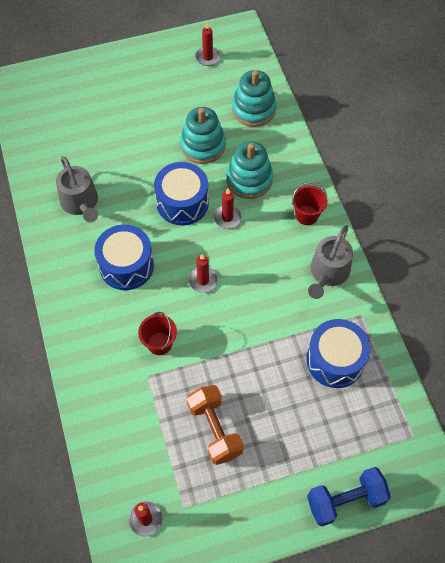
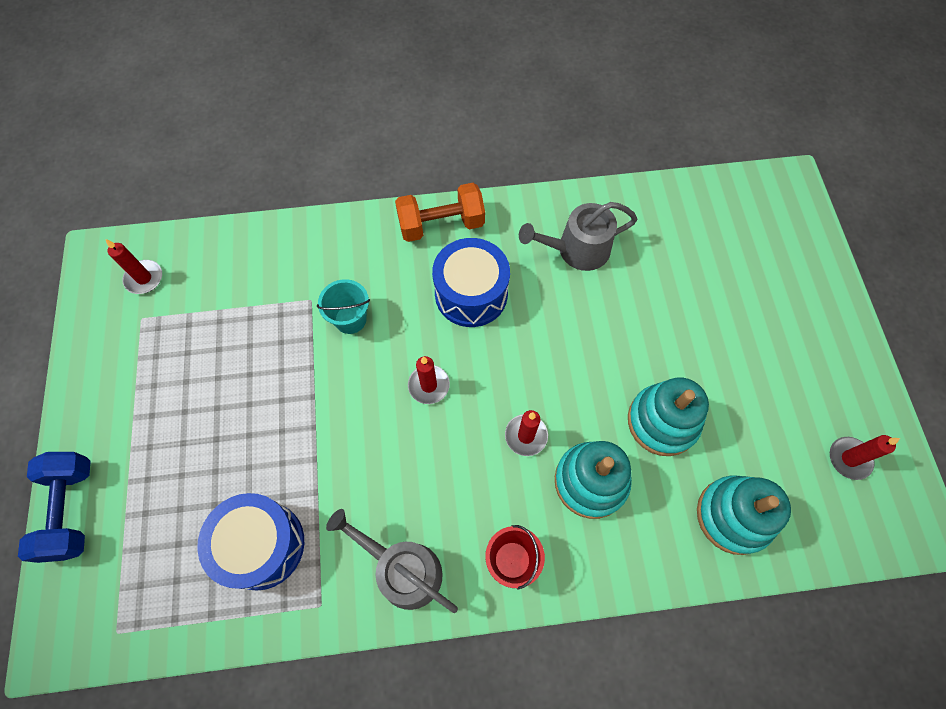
camera: 100 degrees right, 5 degrees up
red bucket [138,312,177,355] -> turquoise bucket [317,279,370,334]
blue drum [154,162,209,225] -> none
orange dumbbell [187,385,244,465] -> orange dumbbell moved to [395,183,485,242]

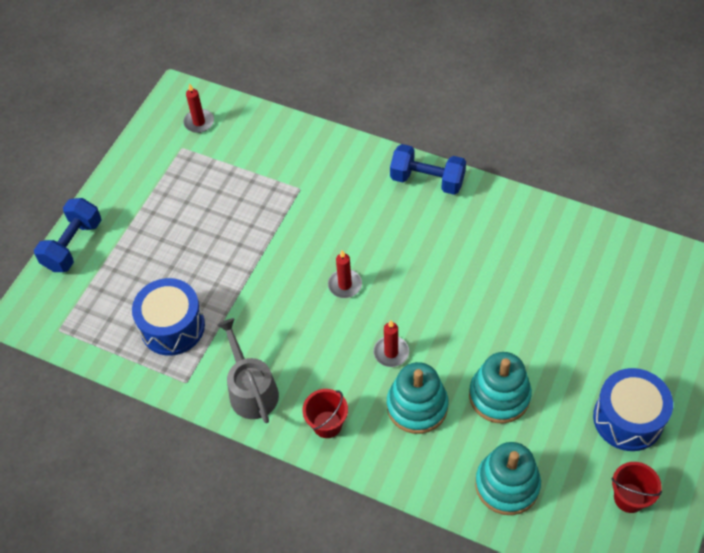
camera: 35 degrees right, 10 degrees down
turquoise bucket [317,279,370,334] -> none
orange dumbbell [395,183,485,242] -> blue dumbbell [390,144,466,195]
blue drum [432,238,510,327] -> blue drum moved to [593,368,673,451]
grey watering can [519,202,637,271] -> none
red candle [830,435,900,480] -> red bucket [611,462,662,513]

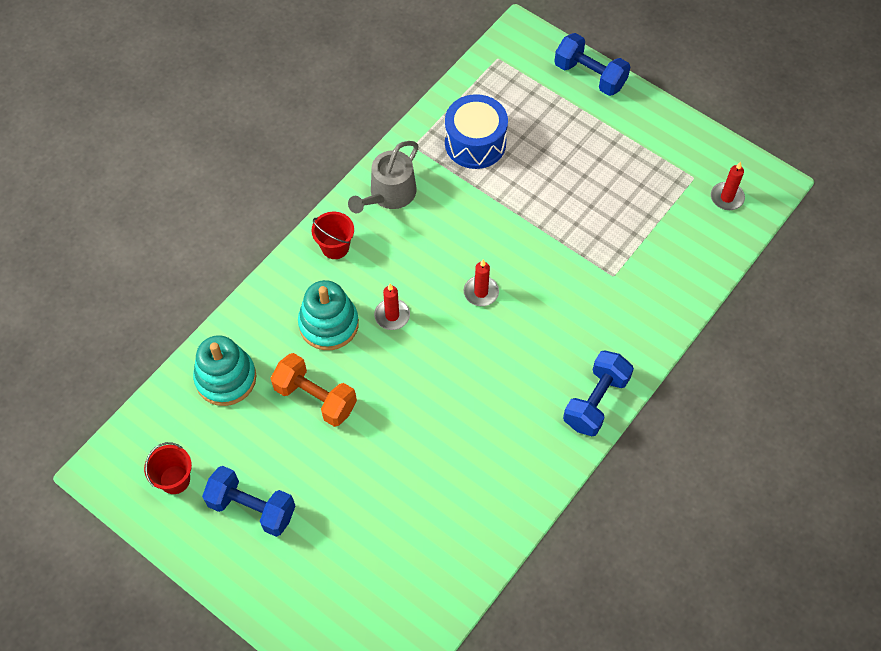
camera: 100 degrees right, 5 degrees up
grey watering can [217,318,279,423] -> grey watering can turned 135 degrees clockwise [348,141,419,213]
turquoise stacking toy [469,352,532,423] -> orange dumbbell [271,353,357,427]
blue drum [593,368,673,451] -> blue dumbbell [202,466,295,537]

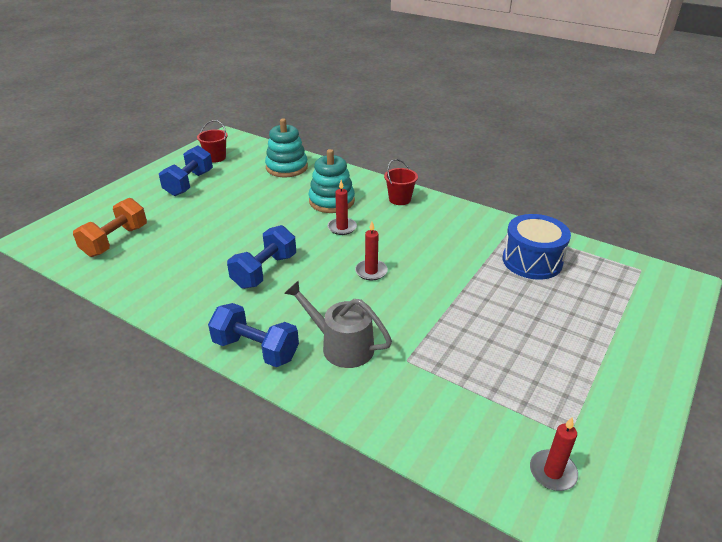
camera: 85 degrees right, 25 degrees down
orange dumbbell [271,353,357,427] -> orange dumbbell moved to [73,198,147,257]
grey watering can [348,141,419,213] -> grey watering can moved to [284,281,392,368]
blue dumbbell [554,33,630,96] -> blue dumbbell moved to [227,225,296,289]

